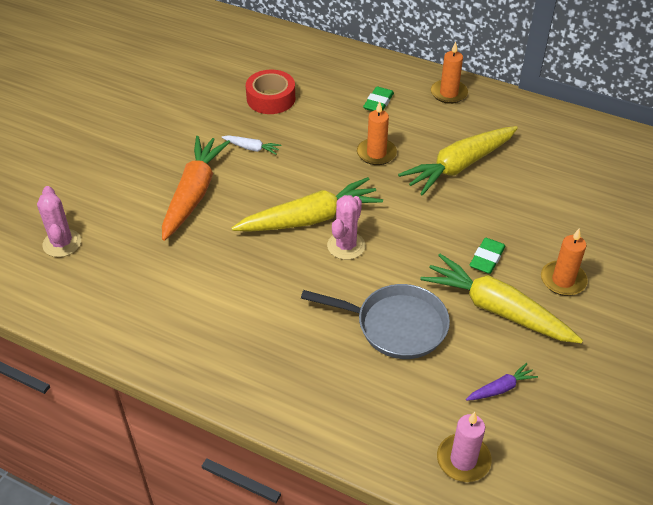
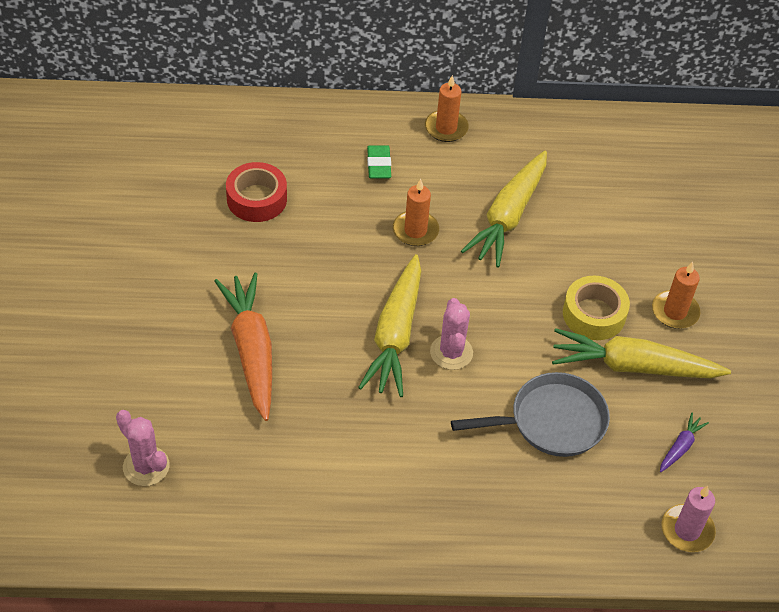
camera: 30 degrees left, 5 degrees up
white carrot [222,135,281,155] -> none
yellow carrot [231,177,383,232] -> yellow carrot turned 150 degrees clockwise [358,254,421,397]
green eraser [469,238,505,274] -> yellow tape [563,276,630,340]

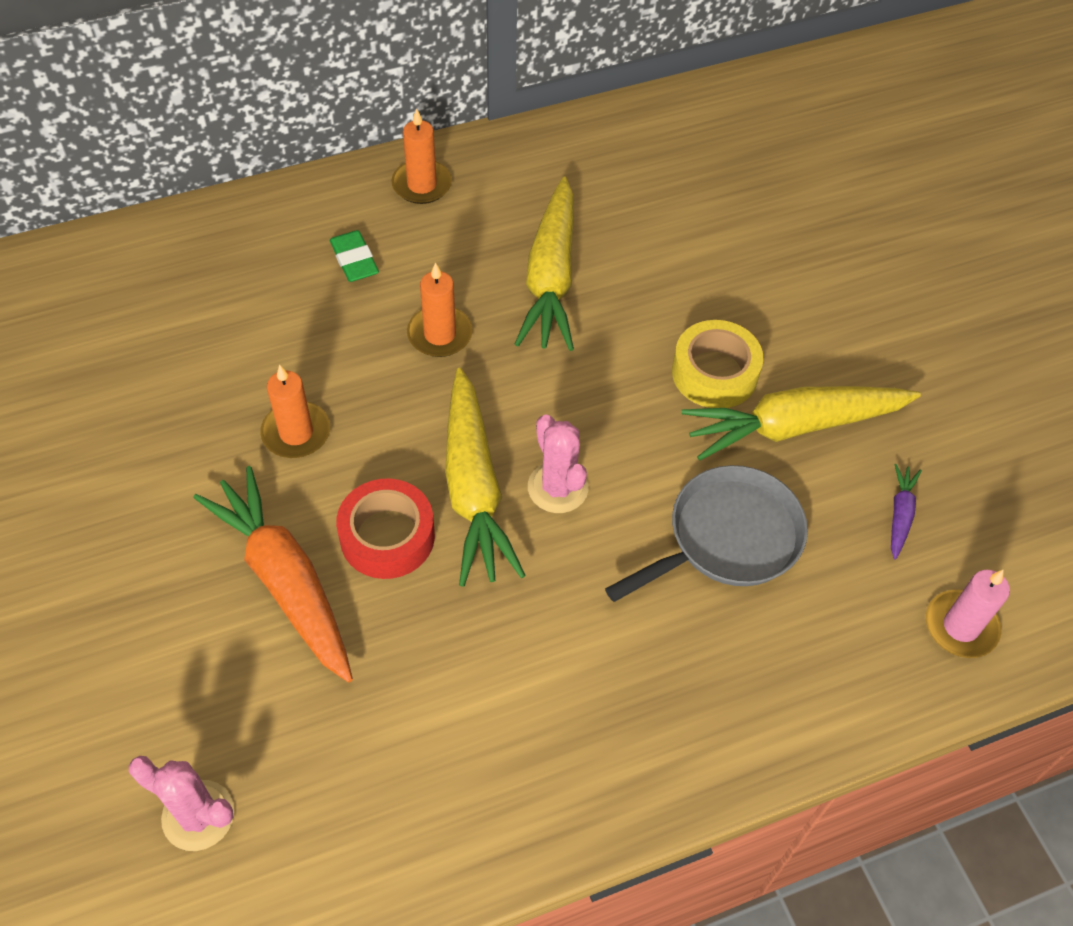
camera: 20 degrees left, 5 degrees up
red tape [226,162,287,222] -> red tape moved to [336,478,435,579]
orange candle [652,262,700,329] -> orange candle moved to [260,364,330,458]

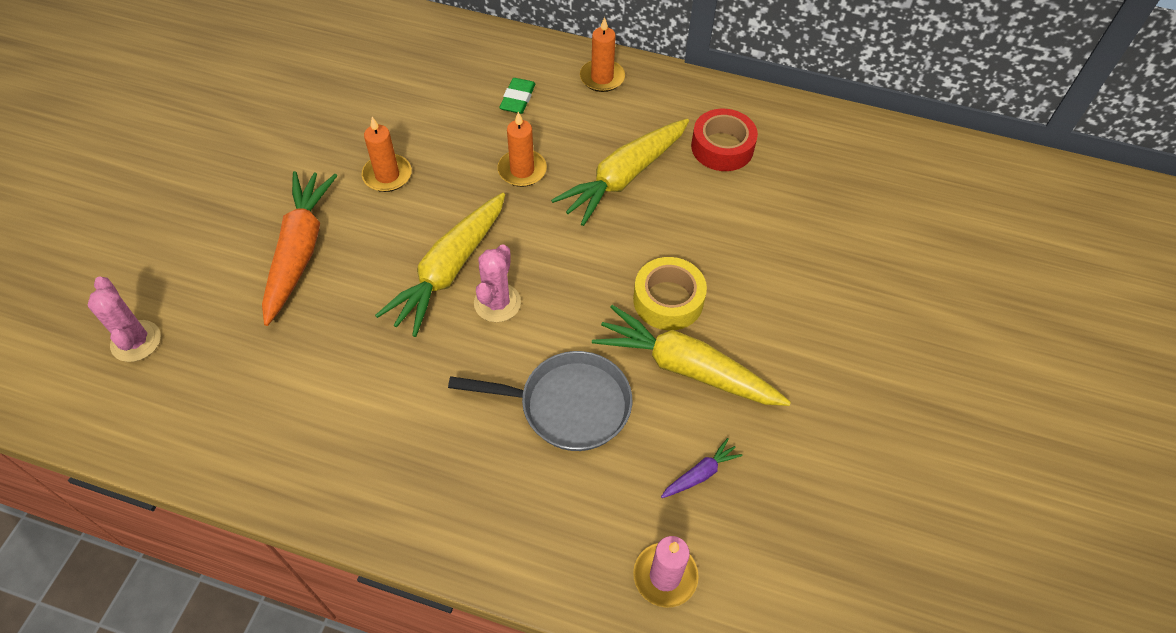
camera: 40 degrees right, 0 degrees up
red tape [336,478,435,579] -> red tape moved to [691,109,758,171]

